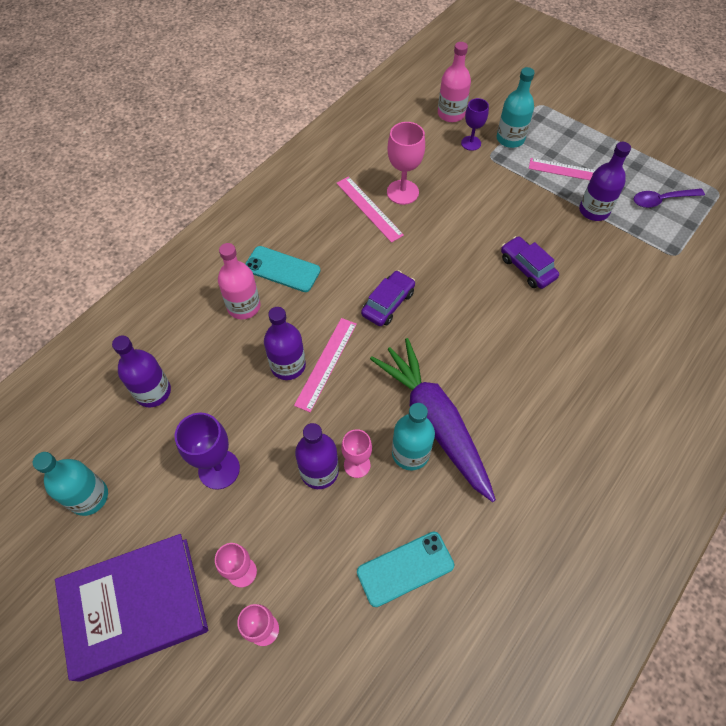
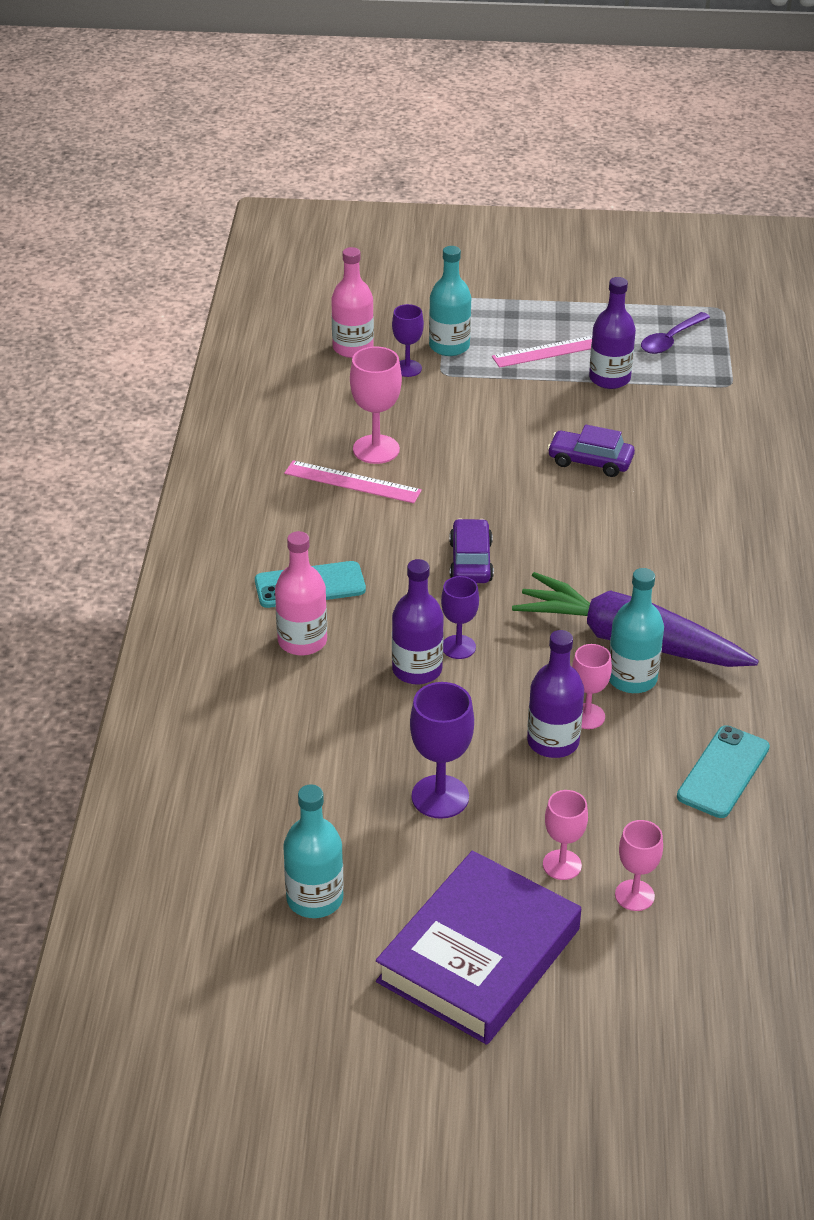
camera: 35 degrees left, 20 degrees down
purple bottle [112,335,171,407] -> none
pink ruler [294,318,357,412] -> purple goblet [441,576,479,659]

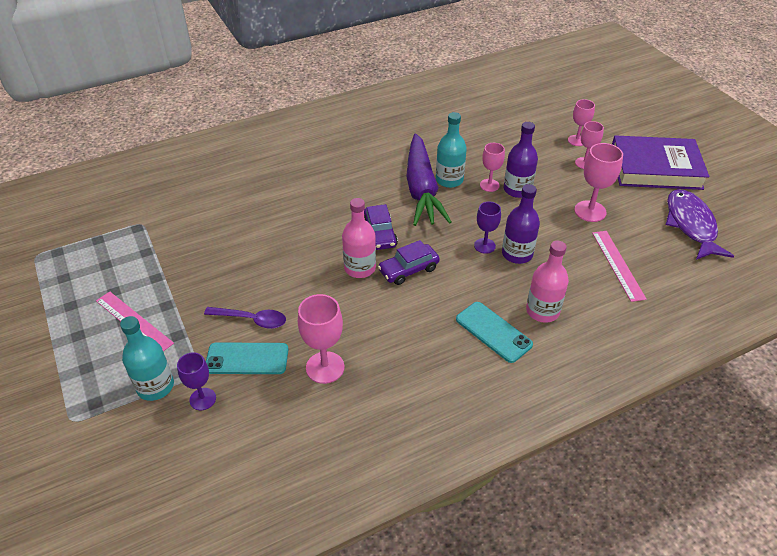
camera: 120 degrees left, 5 degrees up
turquoise bottle [283,784,344,918] -> purple fish [666,189,734,260]
pink ruler [284,460,422,503] -> pink ruler moved to [592,231,647,302]
pink bottle [331,247,374,358] -> pink bottle moved to [342,198,376,278]
purple goblet [410,682,474,819] -> pink goblet [574,143,623,222]
purple car [547,425,635,477] -> purple car moved to [364,204,398,250]
purple bottle [589,277,636,389] -> none
purple spoon [641,312,710,354] -> purple spoon moved to [204,307,286,329]
turquoise phone [677,725,770,818] -> turquoise phone moved to [206,342,289,374]

